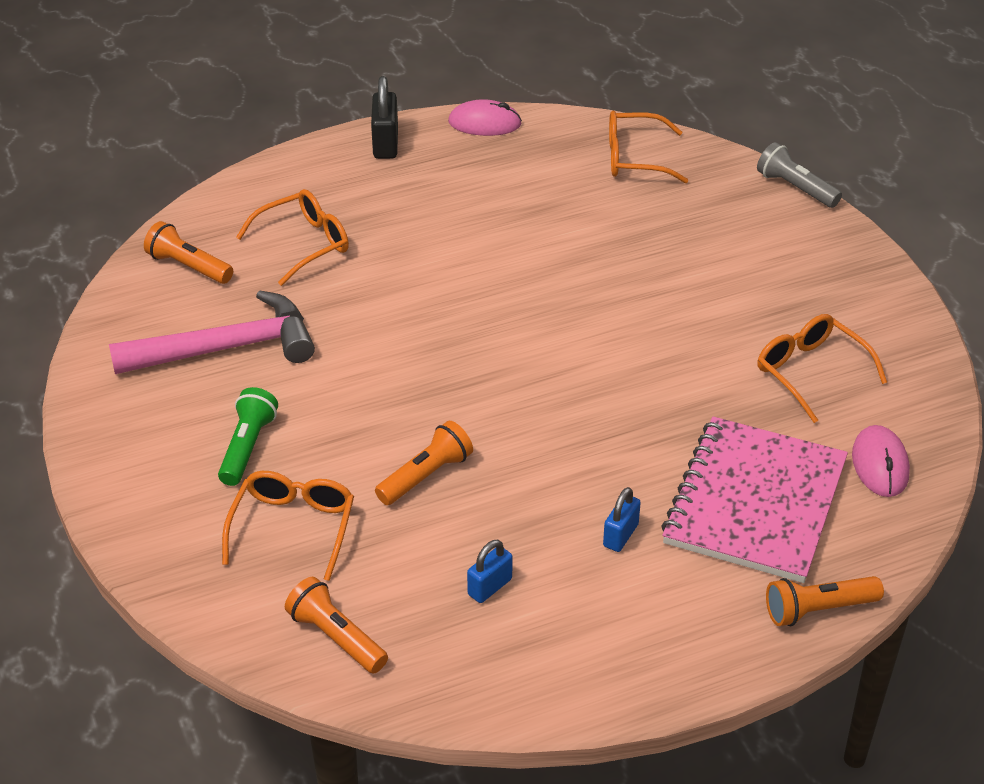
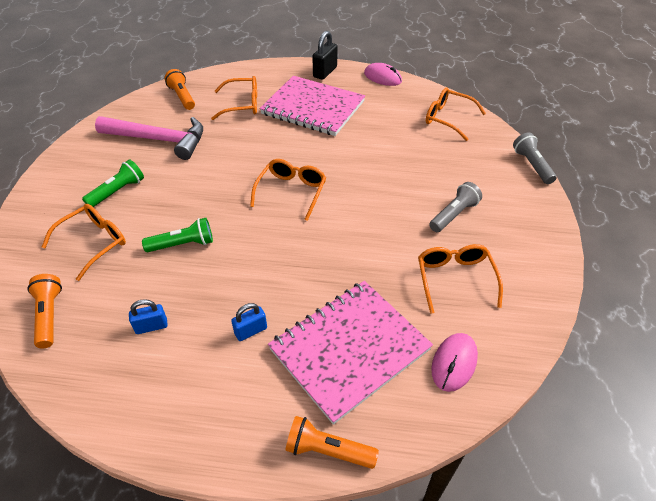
camera: 30 degrees right, 5 degrees up
orange flashlight [375,421,473,505] -> green flashlight [142,218,213,252]
none -> orange glasses [250,159,326,221]
none -> pink notebook [260,76,365,136]
none -> grey flashlight [429,182,482,232]

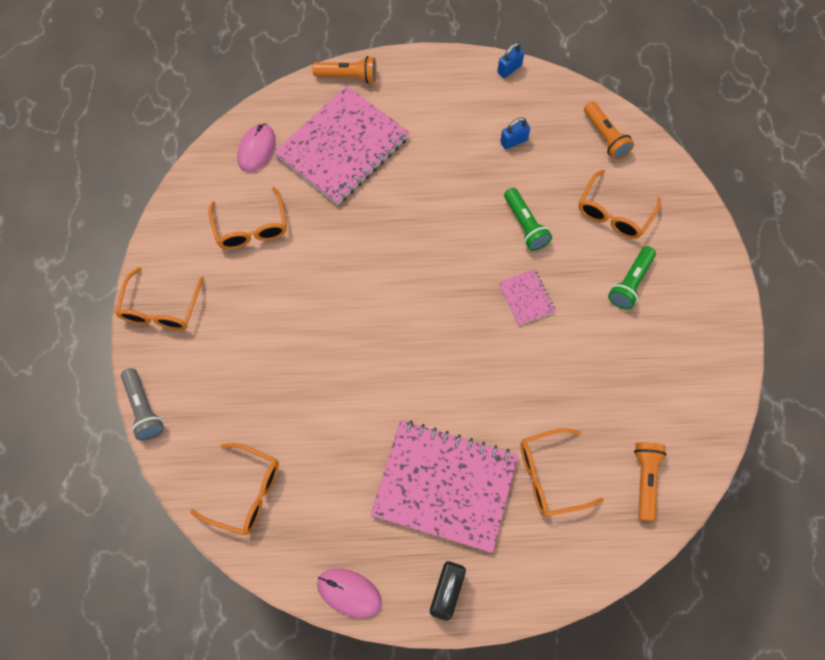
camera: 170 degrees right, 20 degrees up
pink hammer [95,116,203,160] -> none
green flashlight [142,218,213,252] -> green flashlight turned 90 degrees counterclockwise [504,188,552,251]
orange flashlight [165,69,195,110] -> orange flashlight turned 135 degrees counterclockwise [634,442,667,521]
blue padlock [231,303,267,341] -> blue padlock moved to [497,43,524,78]
orange glasses [250,159,326,221] -> orange glasses moved to [115,267,204,330]
grey flashlight [429,182,482,232] -> none
none -> pink notebook [498,269,556,326]

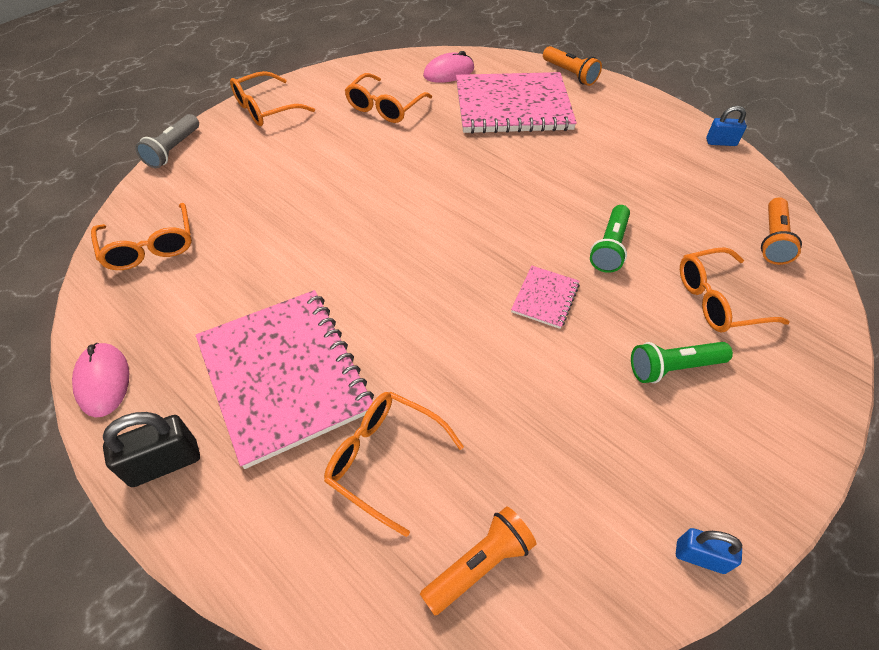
camera: 45 degrees right, 15 degrees down
blue padlock [500,117,530,149] -> blue padlock moved to [676,528,742,574]

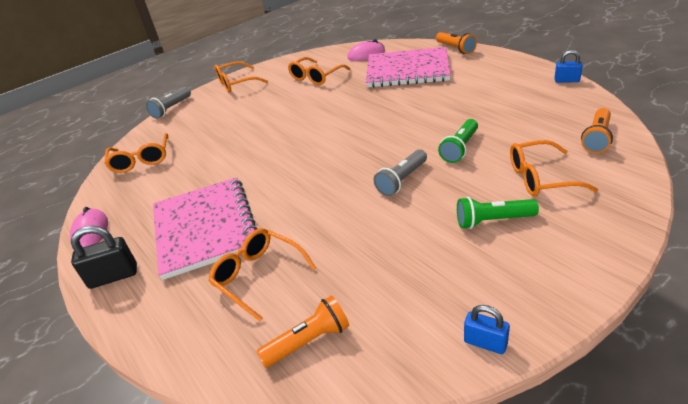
camera: 15 degrees right, 15 degrees down
pink notebook [511,266,580,329] -> grey flashlight [374,149,427,196]

